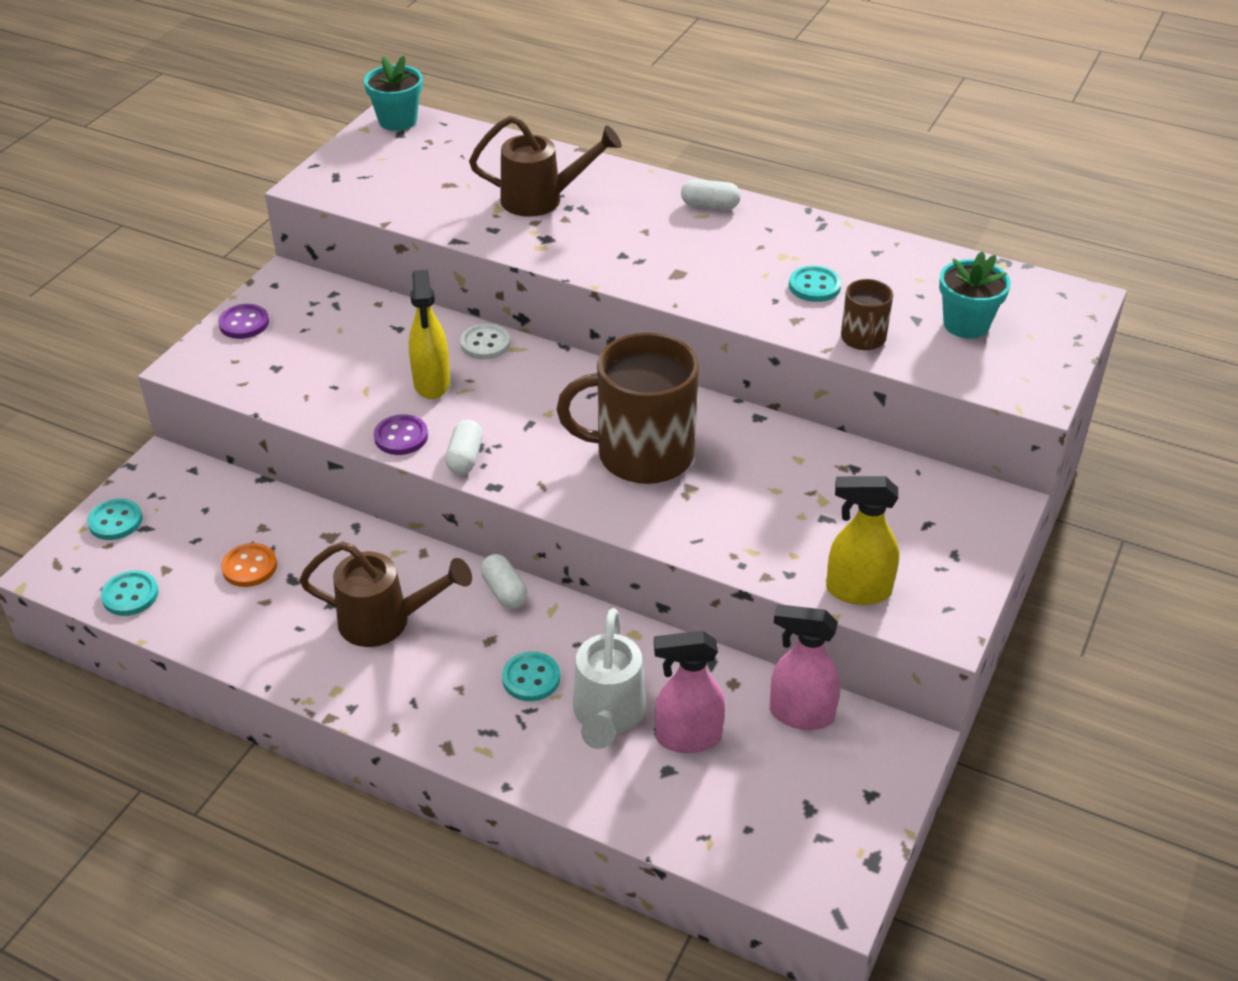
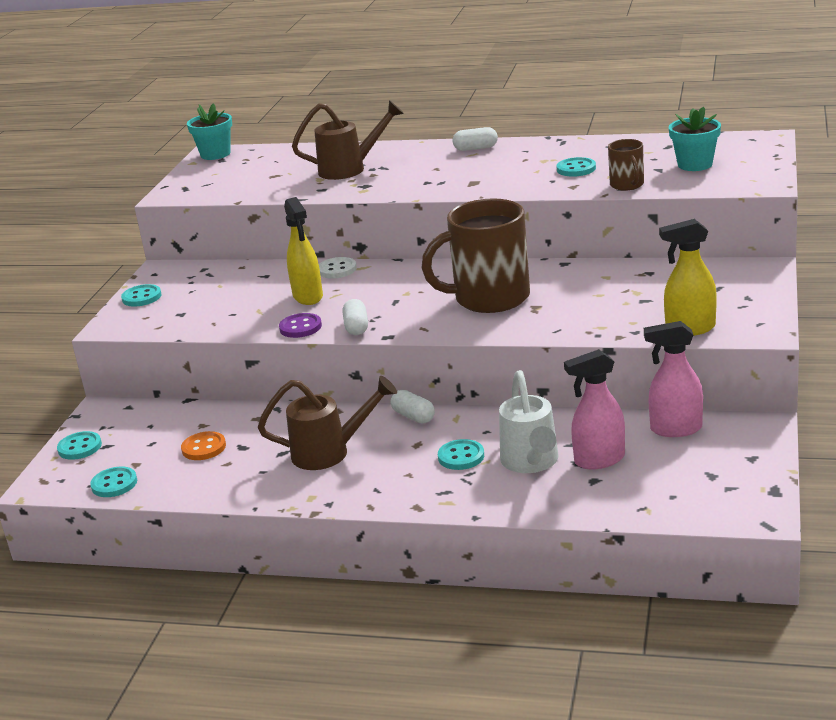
camera: 10 degrees left, 15 degrees down
purple button [218,304,269,339] -> turquoise button [121,284,162,307]

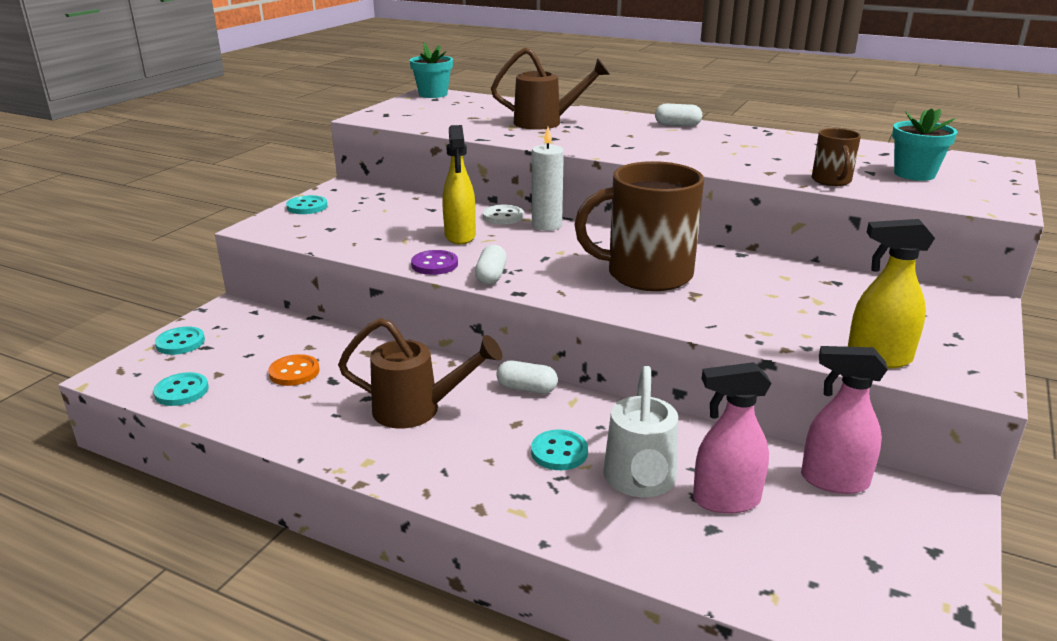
camera: 10 degrees right, 0 degrees up
white capsule [391,390,435,423] -> white capsule turned 45 degrees counterclockwise [496,361,558,394]
turquoise button [556,157,596,177] -> none
none -> white candle [532,127,564,231]

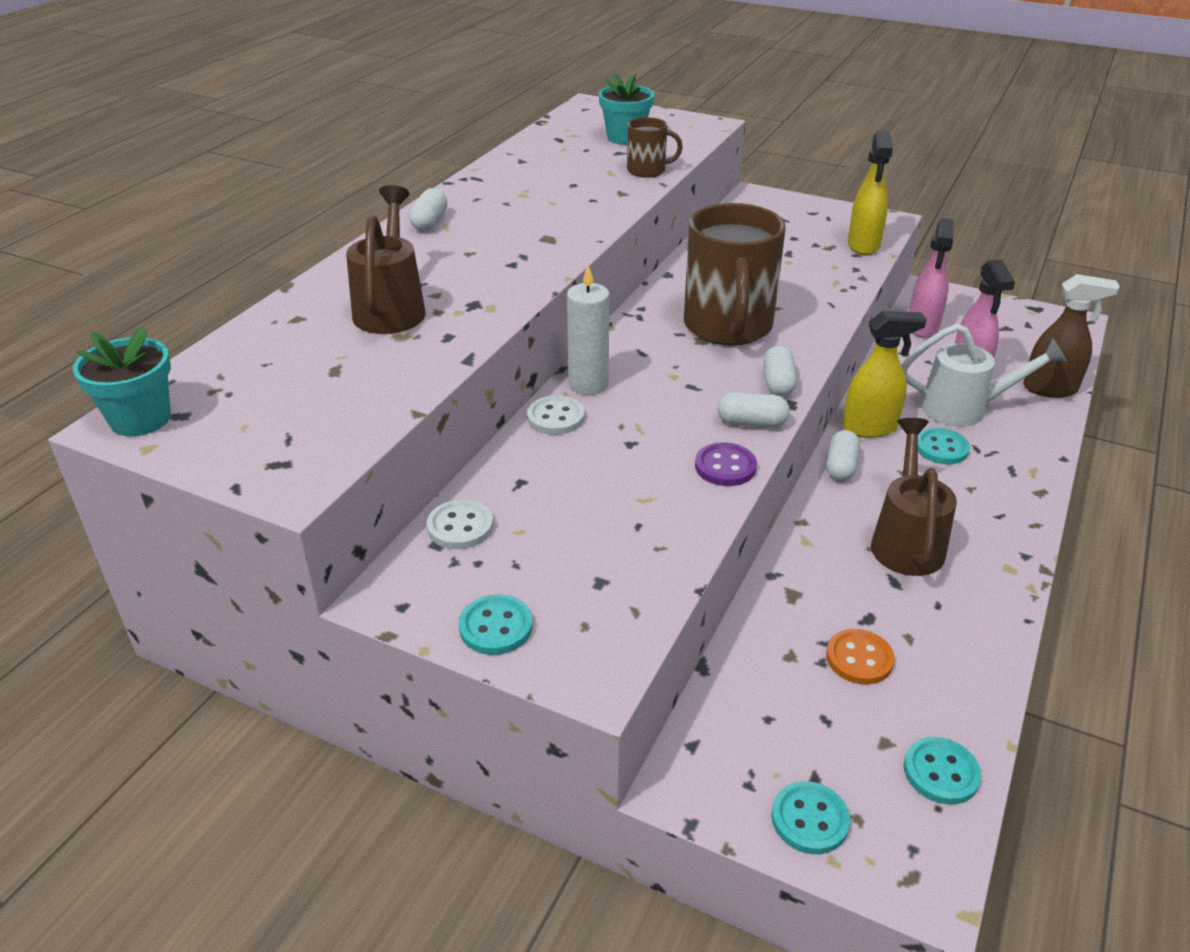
camera: 90 degrees left, 10 degrees up
yellow spray bottle [442,125,476,245] -> yellow spray bottle moved to [842,311,927,438]
none -> white button [427,499,493,549]
none -> white capsule [763,346,797,397]
none -> brown spray bottle [1023,274,1120,398]

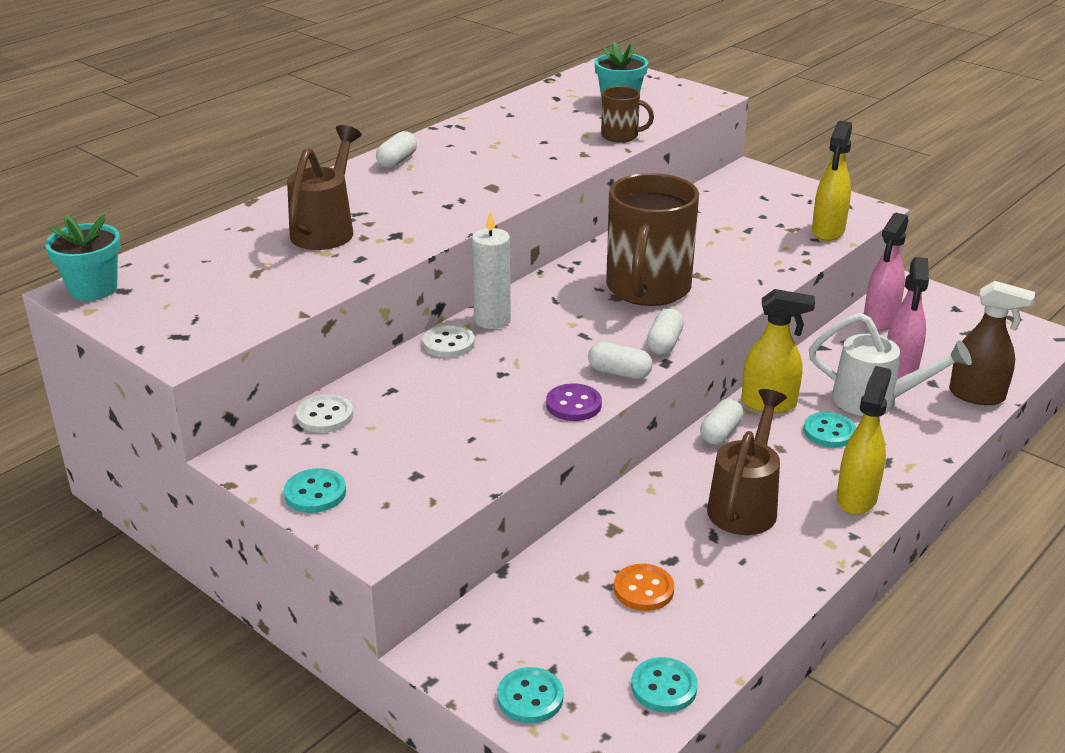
camera: 15 degrees right, 5 degrees down
none -> yellow spray bottle [837,366,892,515]

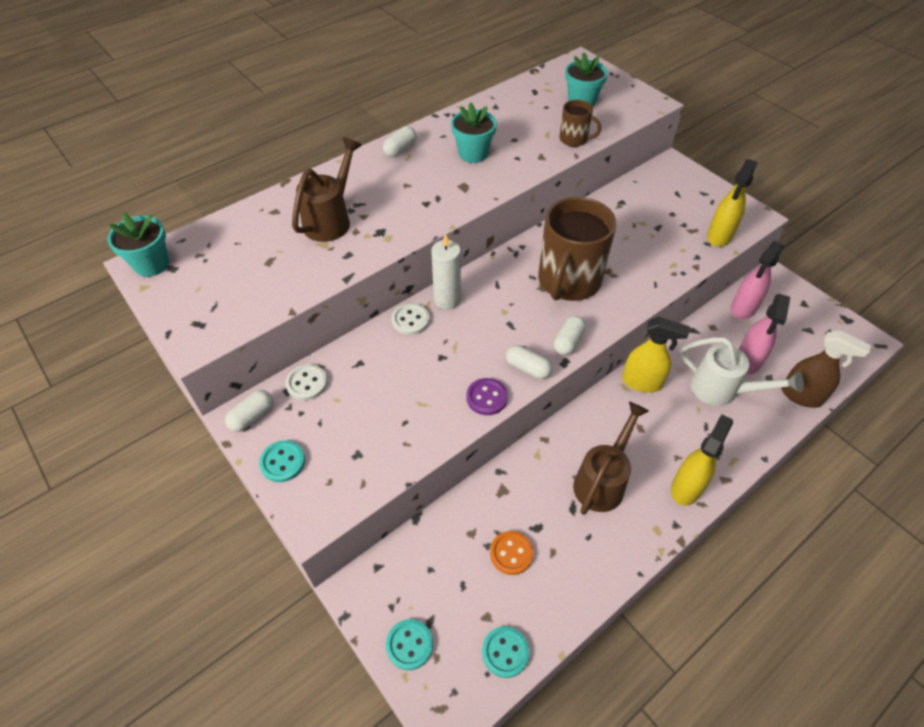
camera: 10 degrees right, 20 degrees up
white capsule [700,399,743,445] -> white capsule moved to [225,390,273,432]
turquoise button [803,412,856,448] -> none
none -> turquoise flower pot [451,102,497,163]

